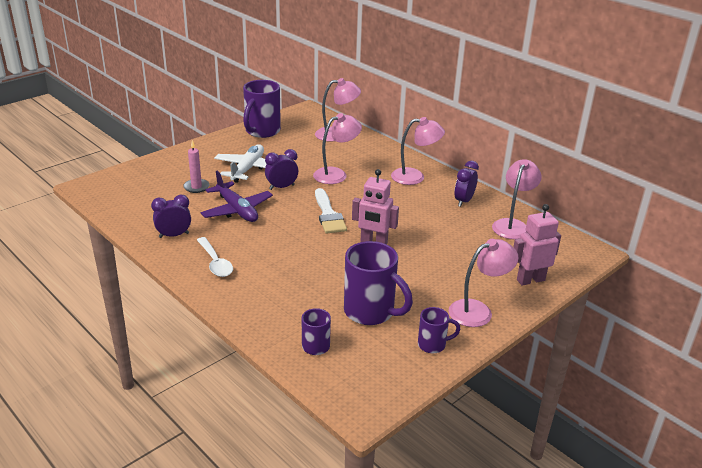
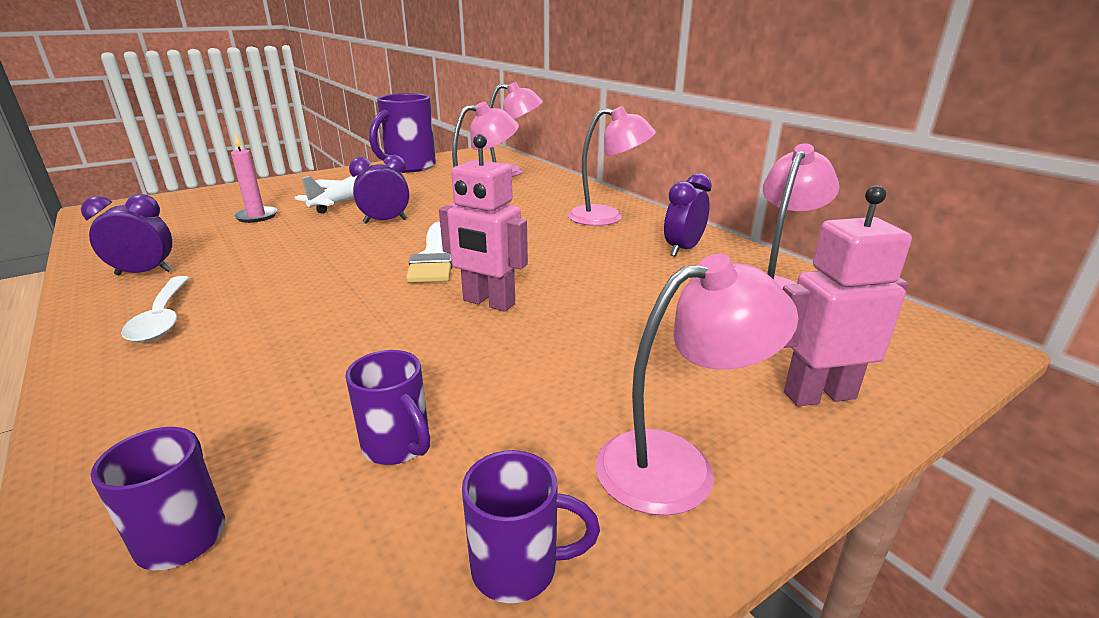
camera: 10 degrees right, 5 degrees down
purple plane [200,171,273,222] -> none
purple mug [344,241,413,325] -> purple mug [345,350,430,465], size x0.53

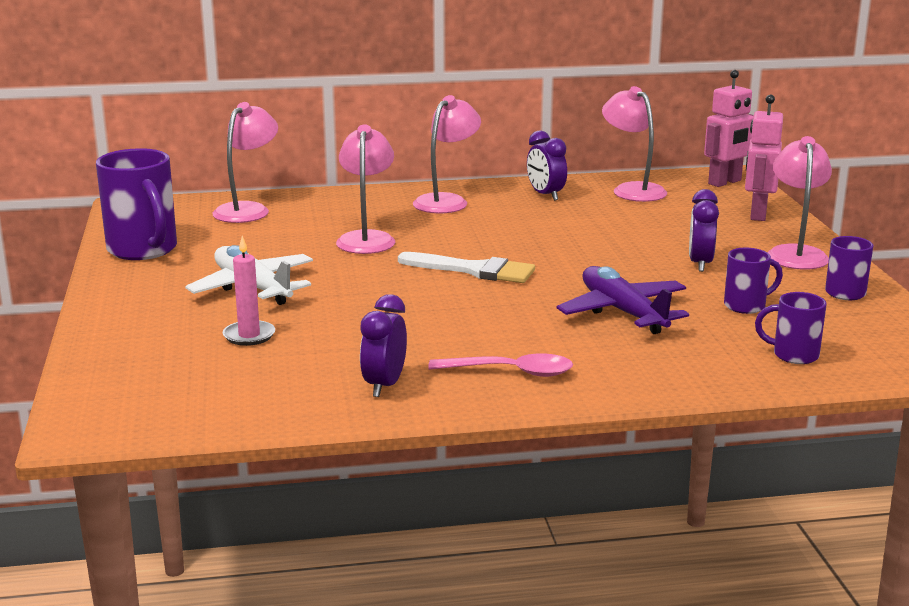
camera: 65 degrees left, 5 degrees down
white spoon [121,276,189,343] -> pink spoon [428,353,573,377]
purple clock [349,155,409,224] -> purple clock moved to [689,189,719,272]
pink robot [439,134,528,312] -> pink robot moved to [704,70,754,187]
none -> purple plane [557,266,689,334]

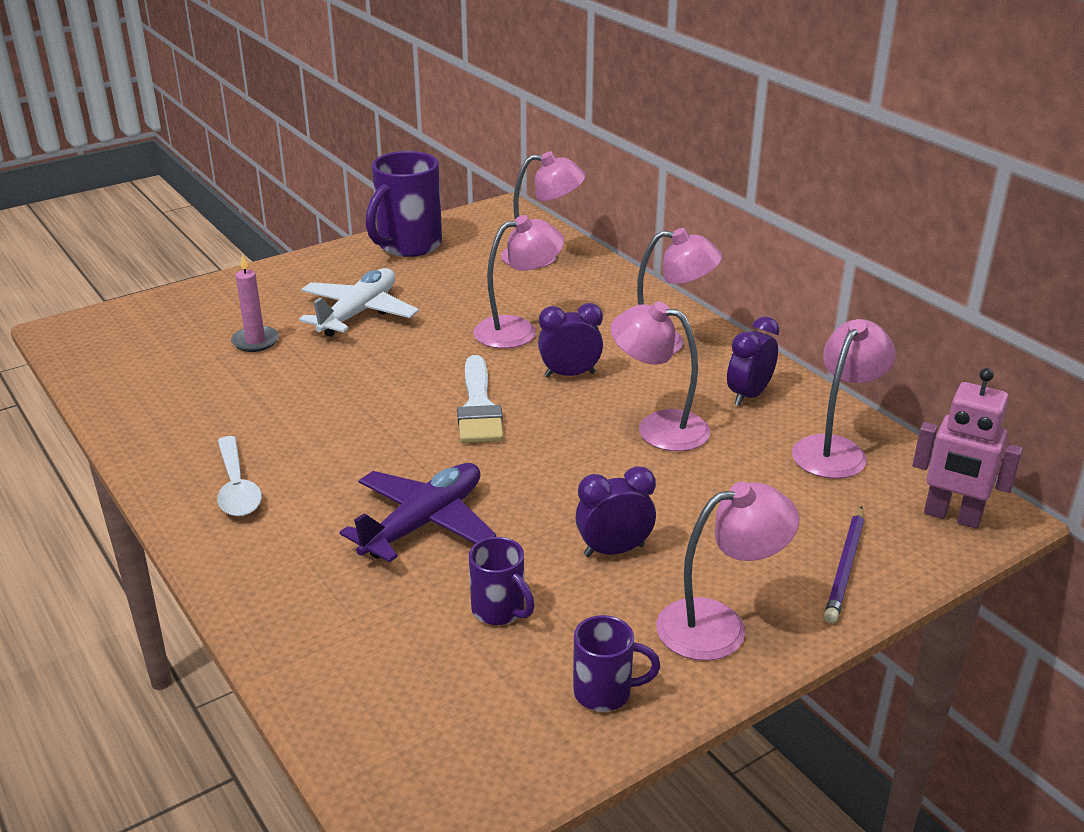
camera: 65 degrees right, 10 degrees up
purple clock [360,294,407,397] -> purple clock moved to [538,303,603,378]
pink spoon [428,353,573,377] -> white spoon [217,436,262,516]
pink robot [745,95,783,221] -> purple pencil [824,506,864,623]
purple mug [755,292,827,364] -> none
none -> pink lamp [611,301,710,451]

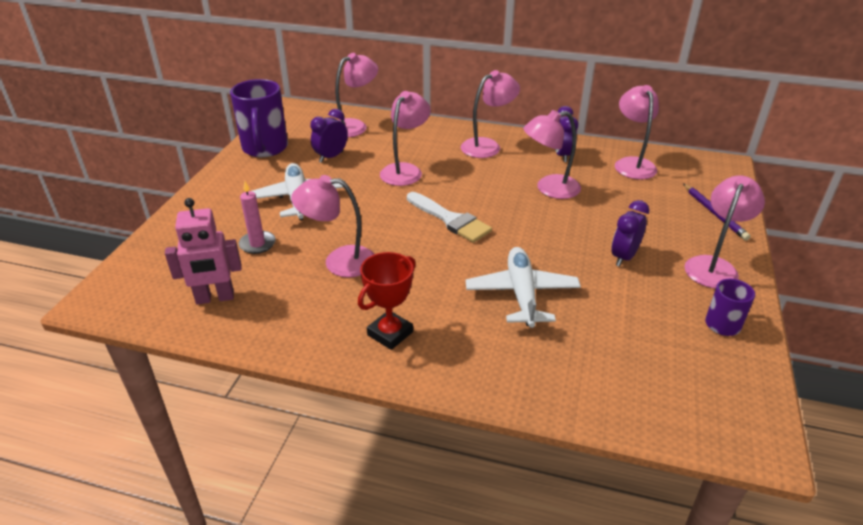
camera: 40 degrees left, 5 degrees up
white spoon [217,436,262,516] -> red trophy [358,252,416,350]
purple plane [340,463,496,562] -> white plane [465,247,581,328]
purple mug [469,537,535,625] -> none
purple clock [538,303,603,378] -> purple clock moved to [310,109,348,163]
pink robot [912,368,1023,529] -> pink robot moved to [165,198,242,305]
none -> pink lamp [291,175,374,277]

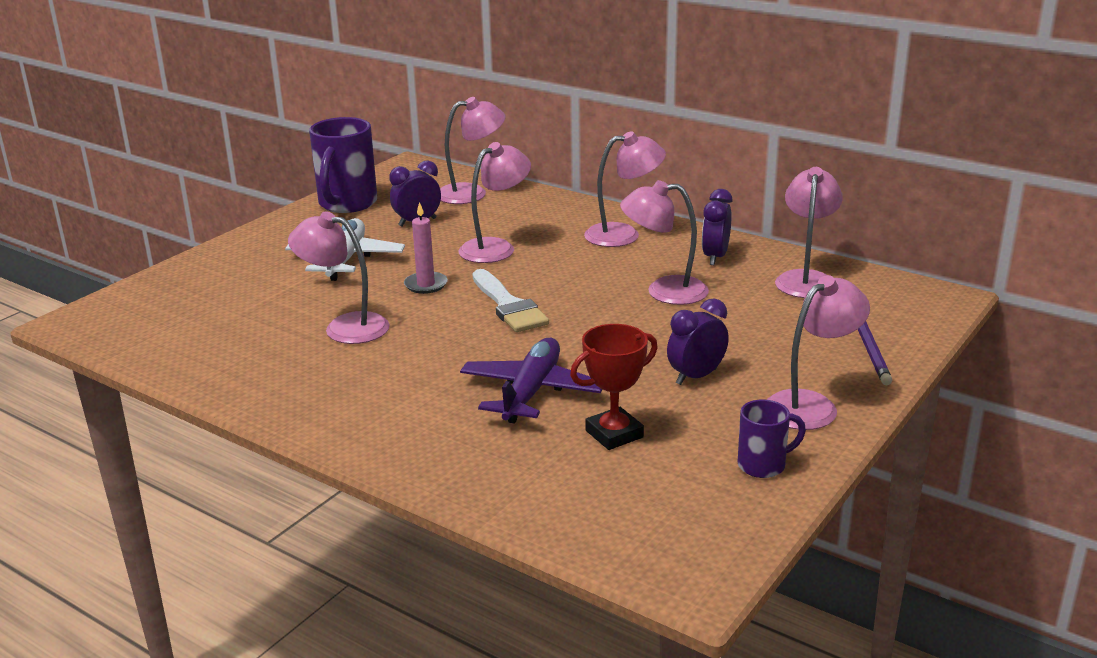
camera: 20 degrees right, 10 degrees down
pink robot [165,198,242,305] -> none
pink candle [239,181,276,254] -> pink candle moved to [404,202,448,294]
red trophy [358,252,416,350] -> red trophy moved to [570,324,658,450]
white plane [465,247,581,328] -> purple plane [460,338,602,424]

